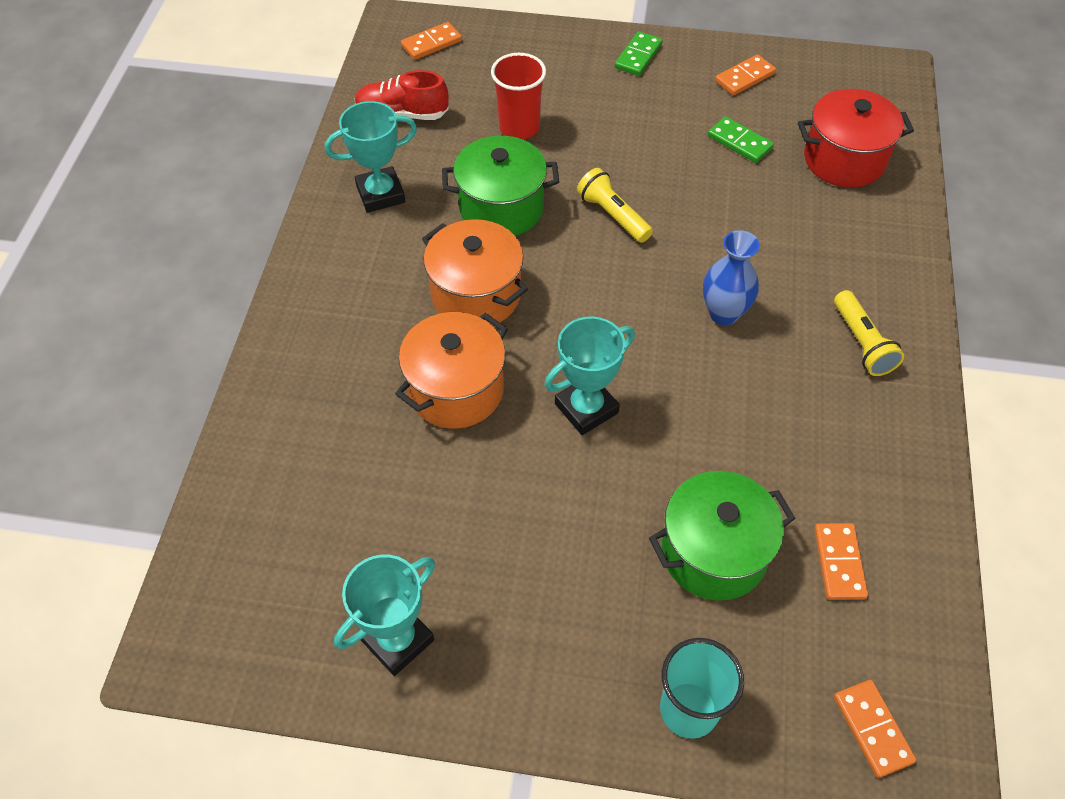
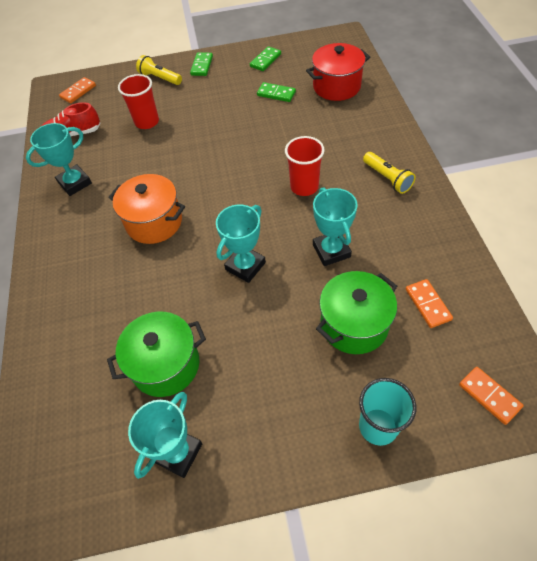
camera: 15 degrees left, 0 degrees up
orange pot [395,312,508,429] -> none
green pot [442,136,559,236] -> green pot moved to [107,312,206,397]
yellow flashlight [577,168,653,243] -> yellow flashlight moved to [136,55,182,85]
blue vase [703,230,760,325] -> red cup [285,136,325,196]
orange domino [715,54,776,96] -> green domino [250,46,281,71]
none -> turquoise trophy [313,187,357,266]

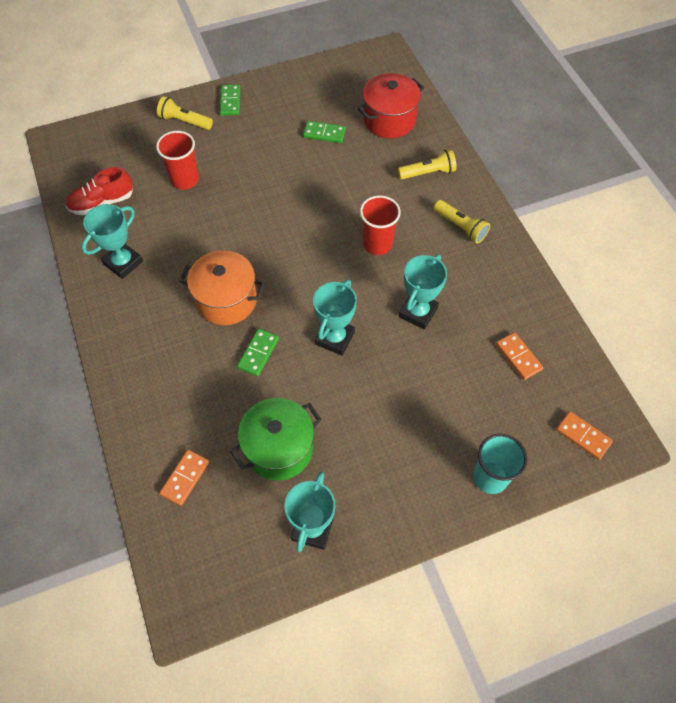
camera: 15 degrees left, 5 degrees up
orange domino [59,77,96,103] -> orange domino moved to [160,450,209,506]
green domino [250,46,281,71] -> green domino moved to [237,329,279,376]
turquoise trophy [313,187,357,266] -> turquoise trophy turned 60 degrees clockwise [399,254,447,329]
green pot [316,271,397,354] -> none
none -> yellow flashlight [398,149,457,179]

